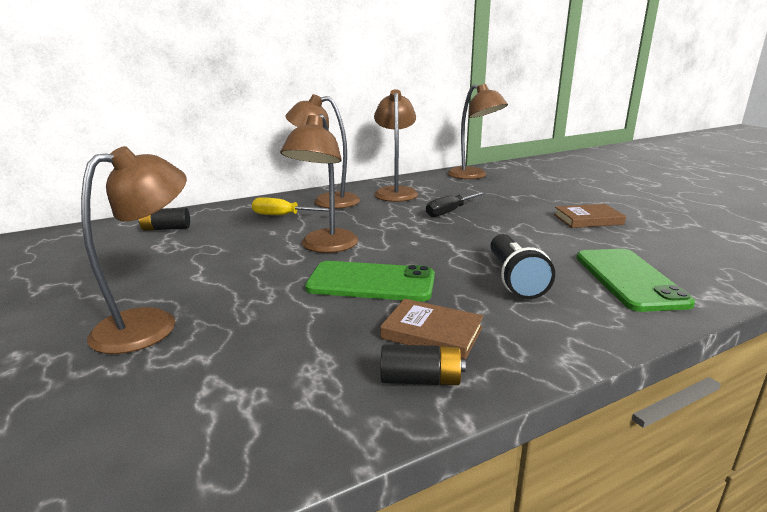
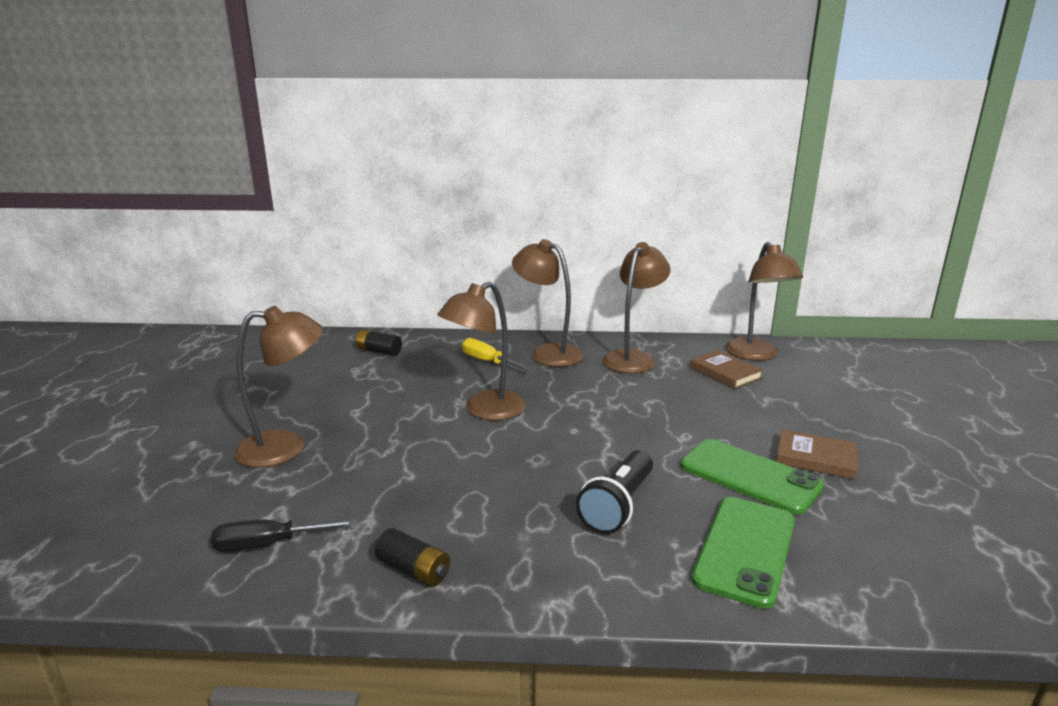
camera: 30 degrees right, 0 degrees up
green phone [305,261,435,302] -> green phone moved to [680,439,824,515]
brown book [380,299,484,360] -> brown book moved to [690,350,763,389]
black screwdriver [426,192,485,217] -> black screwdriver moved to [211,519,357,552]

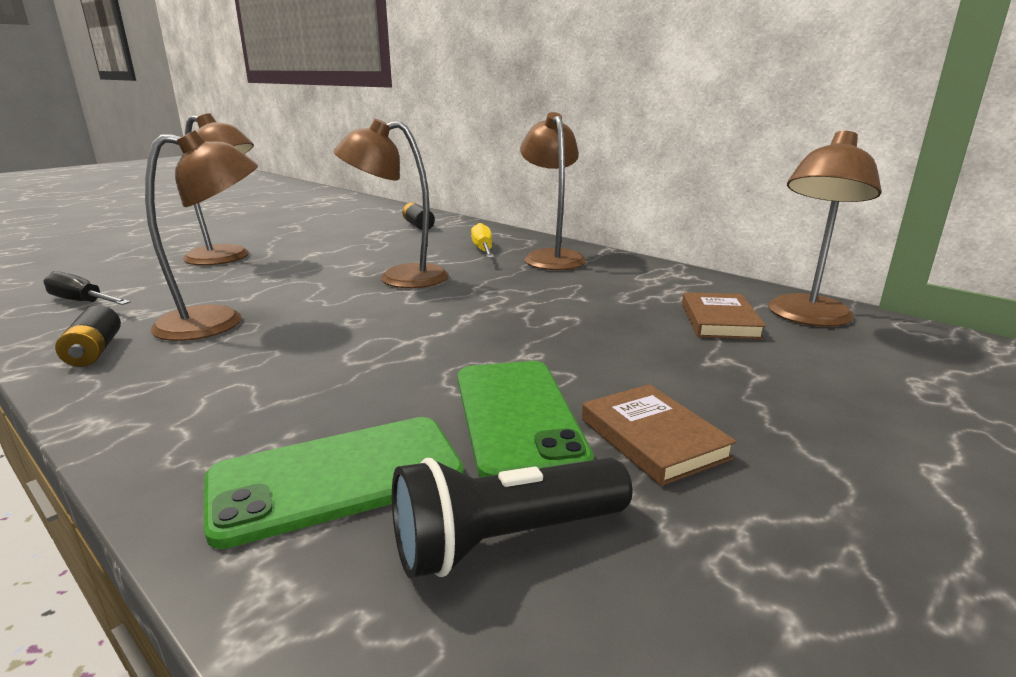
camera: 40 degrees right, 0 degrees up
black flashlight [576,450,653,534] -> black flashlight moved to [392,458,632,578]
brown lamp [602,242,670,373] -> brown lamp moved to [145,130,258,341]

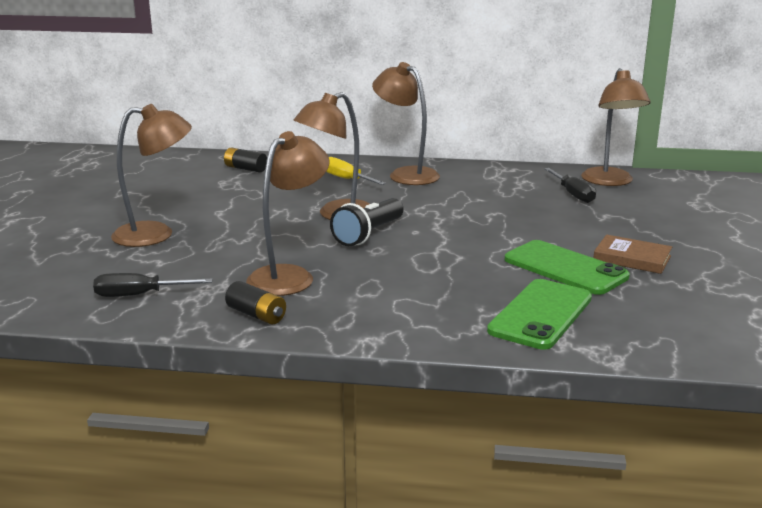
camera: 35 degrees left, 0 degrees up
black flashlight [392,458,632,578] -> black flashlight moved to [330,198,404,246]
brown book [682,292,766,340] -> black screwdriver [544,168,596,203]

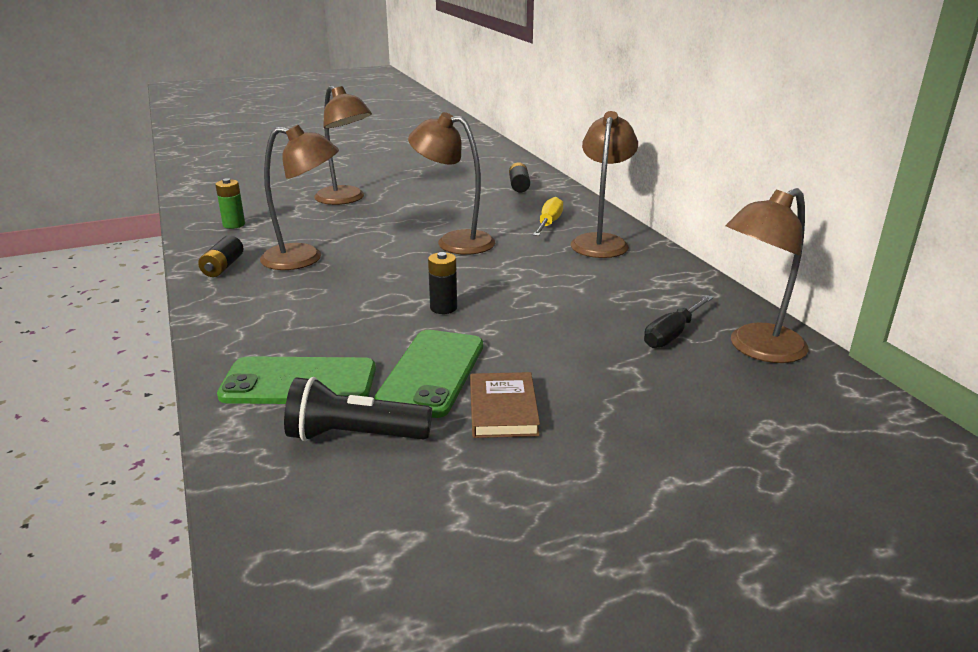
camera: 60 degrees right, 5 degrees up
black screwdriver [93,273,212,297] -> green battery [215,178,245,229]
black flashlight [330,198,404,246] -> black flashlight moved to [284,377,432,441]
none -> black battery [428,252,457,314]

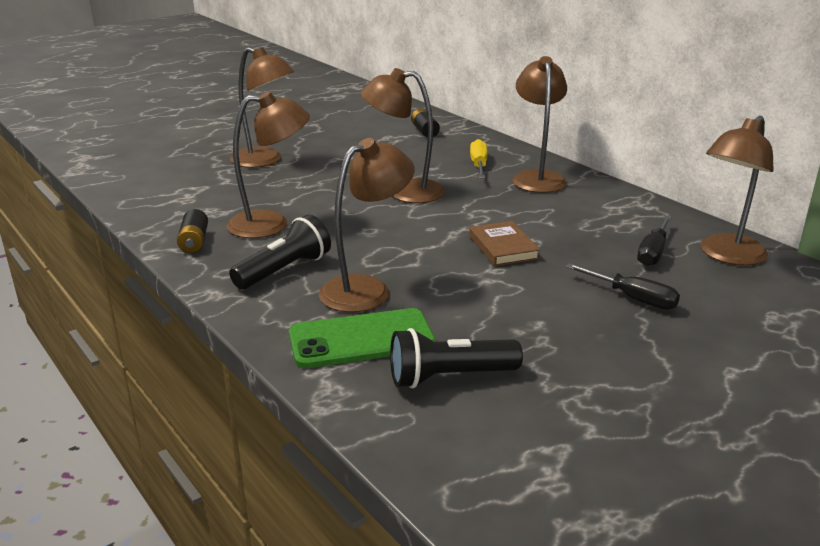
camera: 15 degrees left, 0 degrees up
green battery [215,178,245,229] -> none
green phone [374,330,483,418] -> none
black battery [428,252,457,314] -> none
brown book [470,372,540,438] -> brown book moved to [469,221,540,266]
none -> black flashlight [229,214,331,289]
none -> brown lamp [319,138,414,312]
none -> black screwdriver [566,263,680,310]

